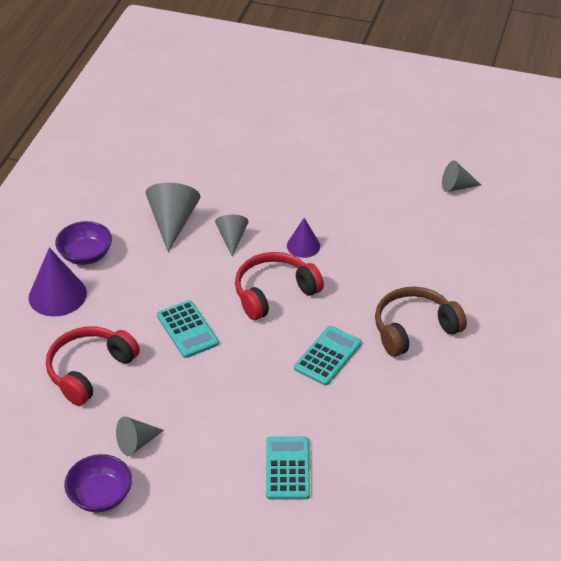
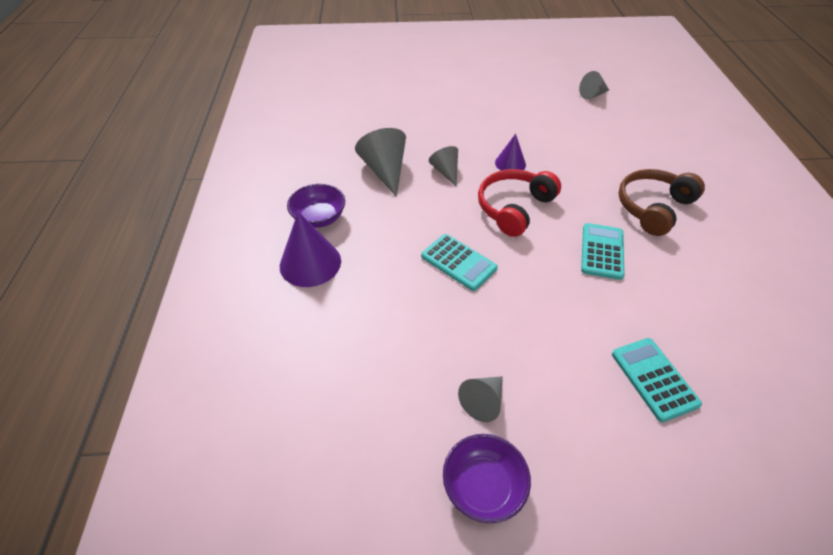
camera: 20 degrees left, 5 degrees up
red headphones [46,327,140,406] -> none

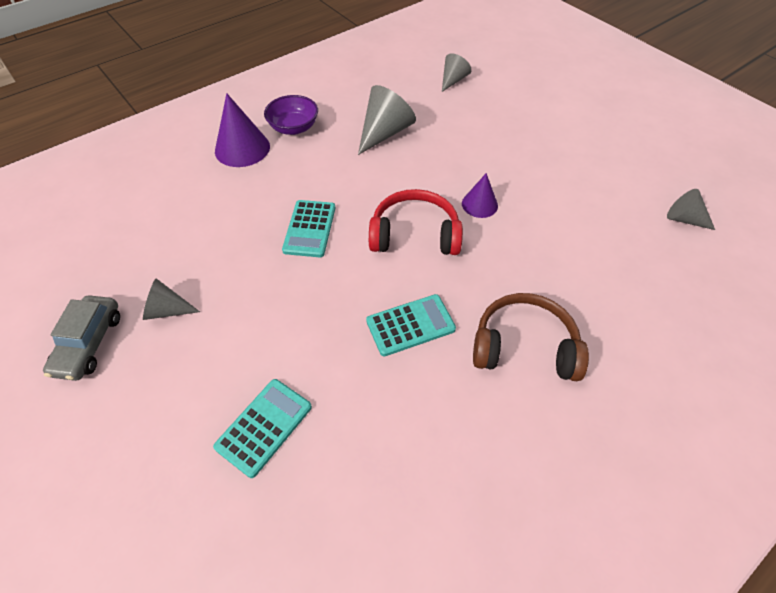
camera: 55 degrees right, 5 degrees up
grey cone [429,146,458,187] -> grey cone moved to [442,53,472,92]
purple bowl [443,434,531,523] -> grey car [43,295,120,381]

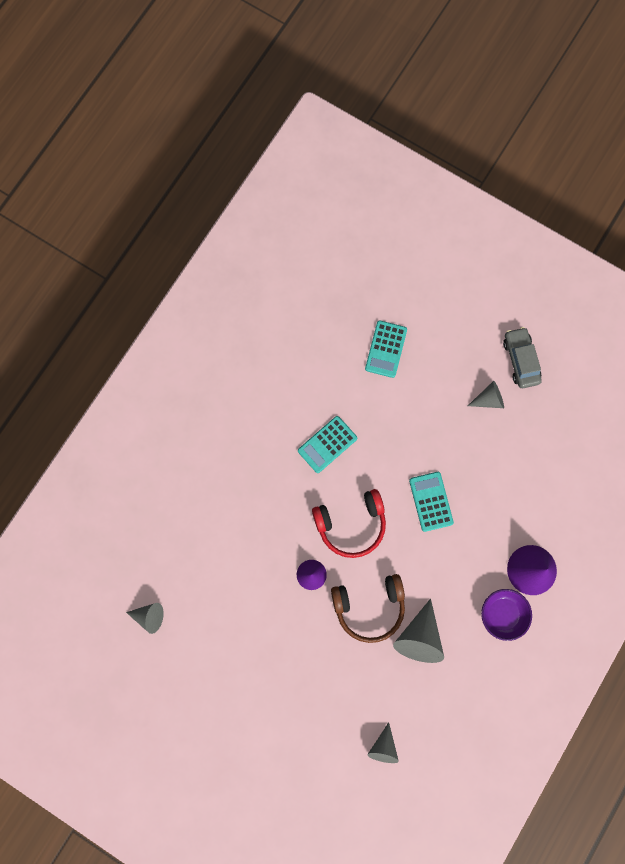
camera: 160 degrees right, 25 degrees up
brown headphones [473,293,589,381] -> brown headphones moved to [331,574,405,643]

